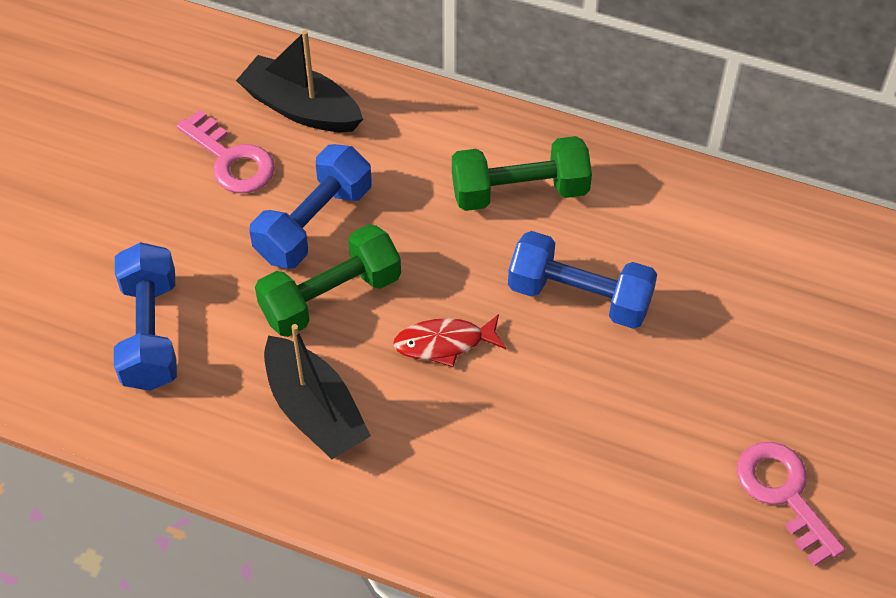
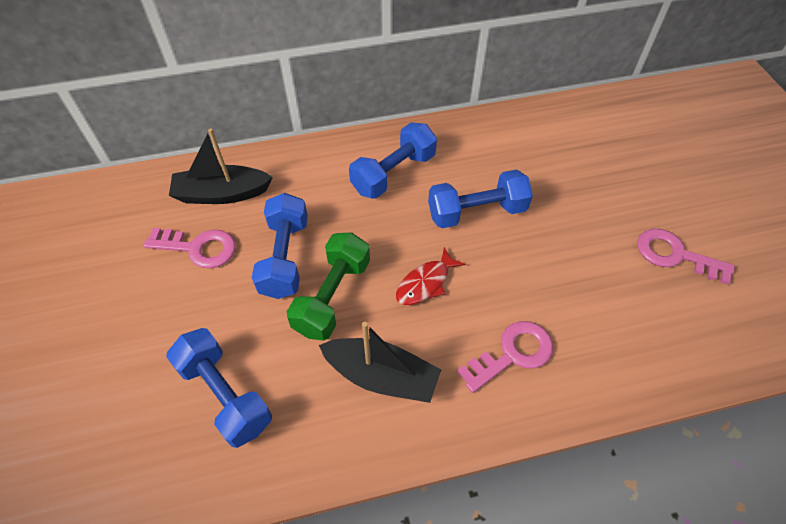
camera: 35 degrees left, 0 degrees up
green dumbbell [452,136,592,211] -> blue dumbbell [349,122,437,199]
none -> pink key [457,321,553,393]

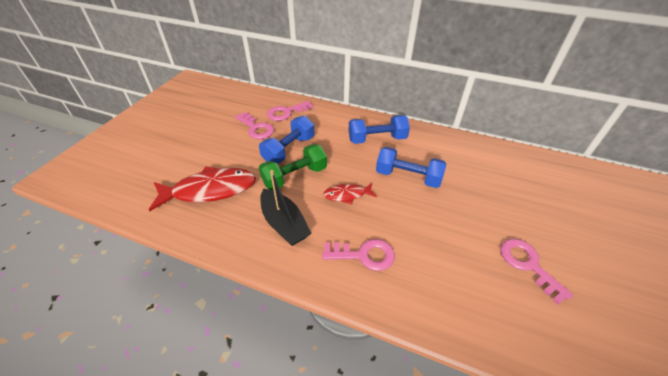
camera: 35 degrees right, 10 degrees down
blue dumbbell [166,328,272,448] -> red fish [149,166,256,211]
black boat [169,128,273,204] -> pink key [267,101,314,121]

